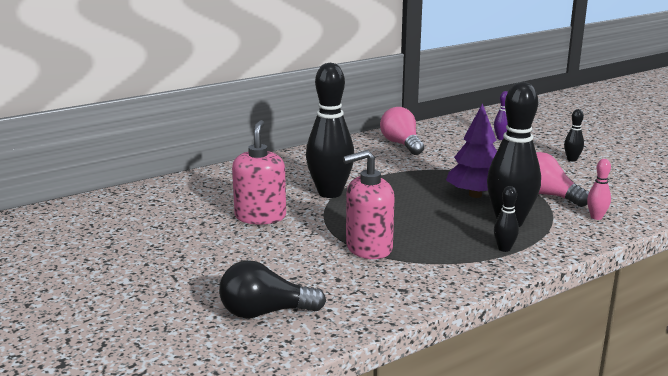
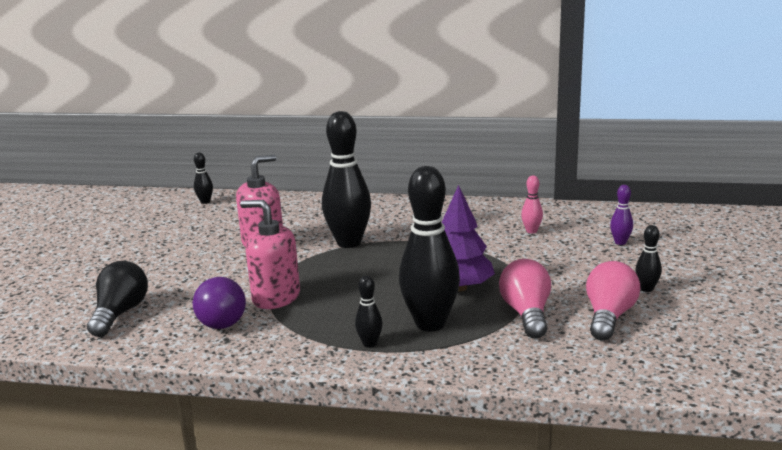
camera: 45 degrees right, 0 degrees up
black light bulb [219,260,326,318] -> black light bulb turned 60 degrees clockwise [87,261,148,337]
pink light bulb [380,107,424,155] -> pink light bulb moved to [586,261,640,341]
pink bowling pin [587,159,611,220] -> pink bowling pin moved to [521,175,543,234]
none -> purple light bulb [192,277,246,329]
none -> black bowling pin [194,152,213,204]

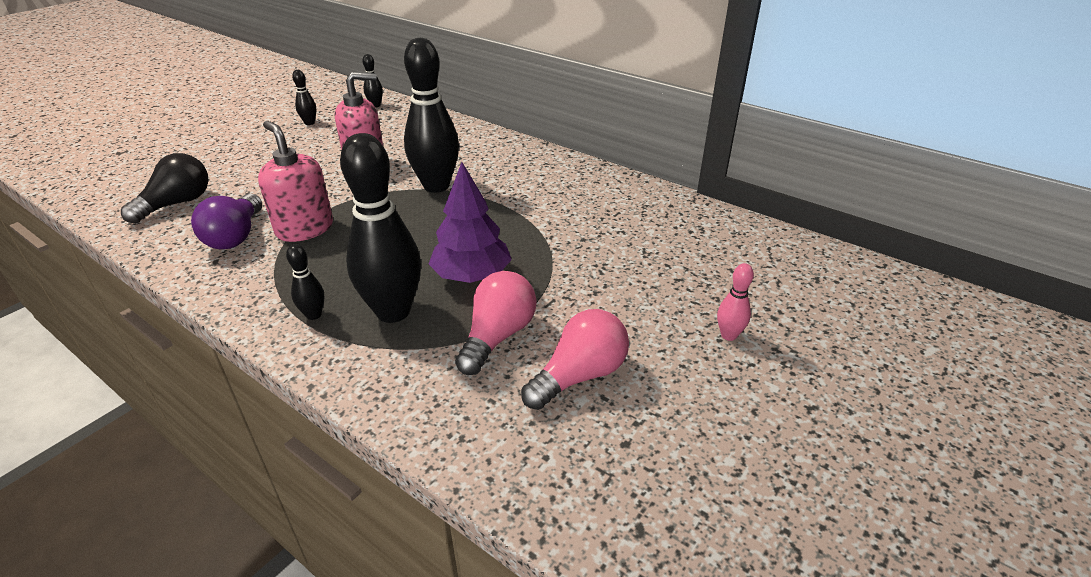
camera: 25 degrees right, 15 degrees up
pink bowling pin [521,175,543,234] -> pink bowling pin moved to [717,263,754,341]
purple bowling pin [610,185,633,245] -> none
black bowling pin [635,225,662,292] -> black bowling pin moved to [292,70,316,125]

